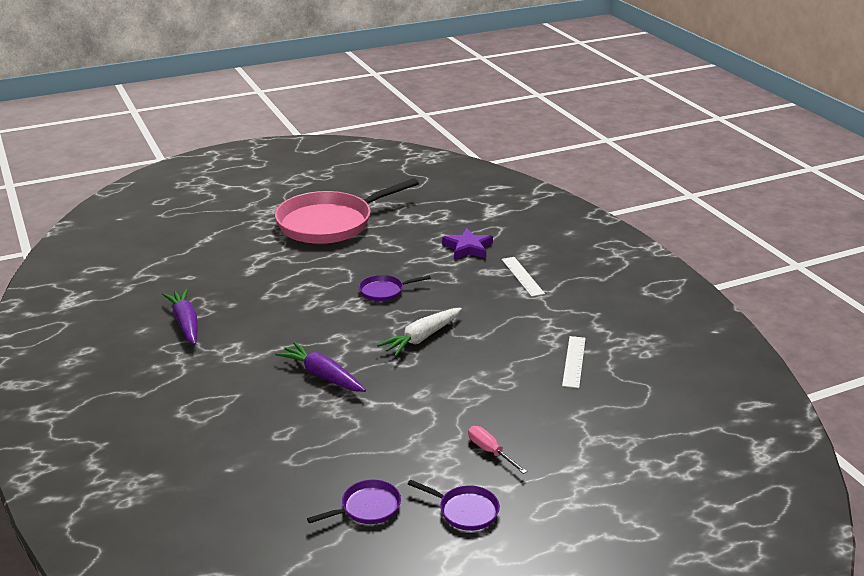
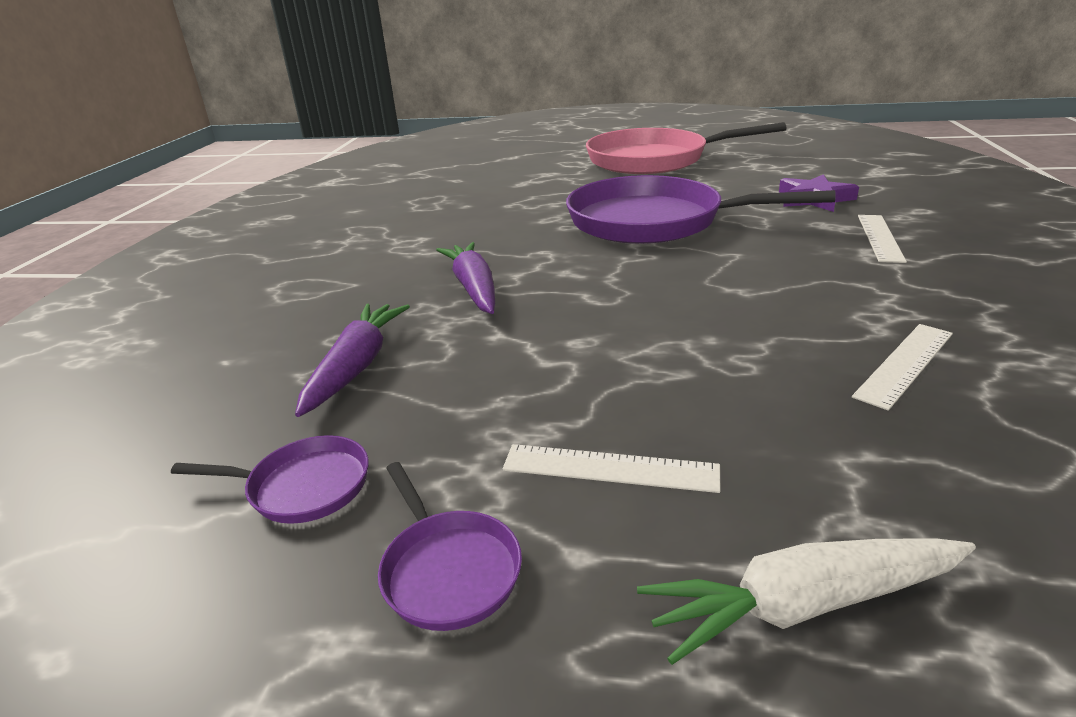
camera: 35 degrees right, 0 degrees up
purple carrot [162,289,198,345] -> purple carrot moved to [295,304,410,417]
purple pan [359,275,431,301] -> purple pan [566,175,836,244], size x2.41
white carrot [377,308,462,356] -> white carrot moved to [637,538,976,665]
pink screwdriver [468,426,527,474] -> white ruler [503,444,720,493]

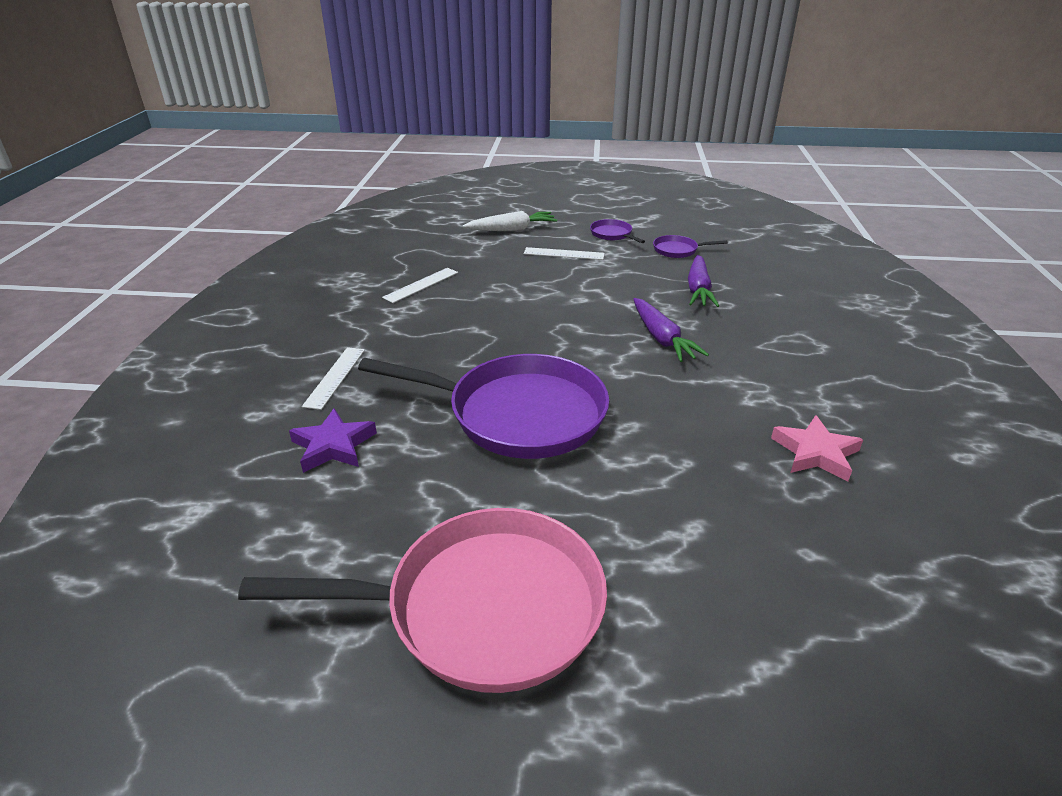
camera: 175 degrees right, 5 degrees up
none -> pink star [771,415,863,482]

